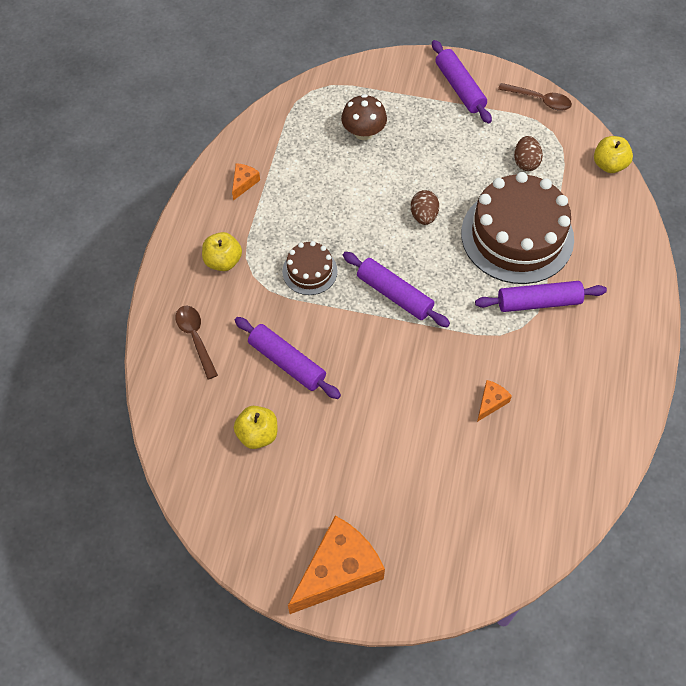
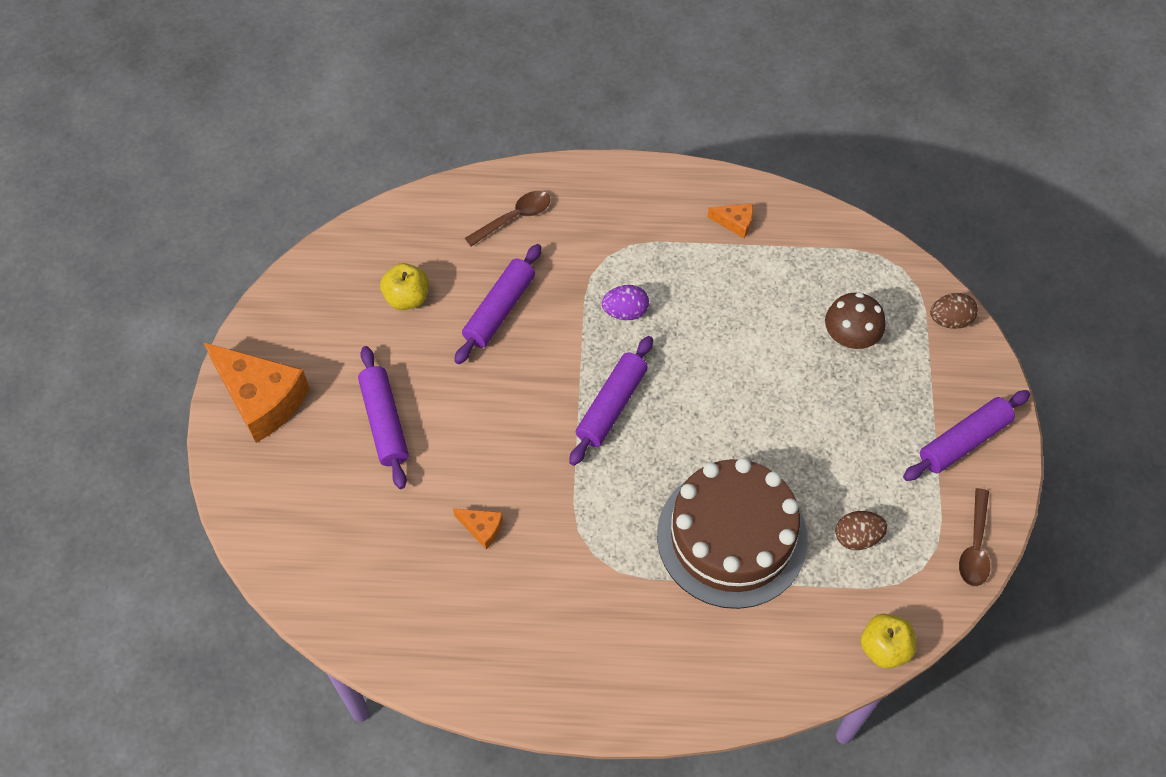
camera: 80 degrees right, 0 degrees up
yellow apple [202,232,242,271] -> none
brown cake [282,241,338,295] -> purple egg [602,285,649,320]
brown egg [411,190,439,225] -> brown egg moved to [930,293,978,329]
purple rolling pin [475,281,607,312] -> purple rolling pin moved to [358,346,409,489]

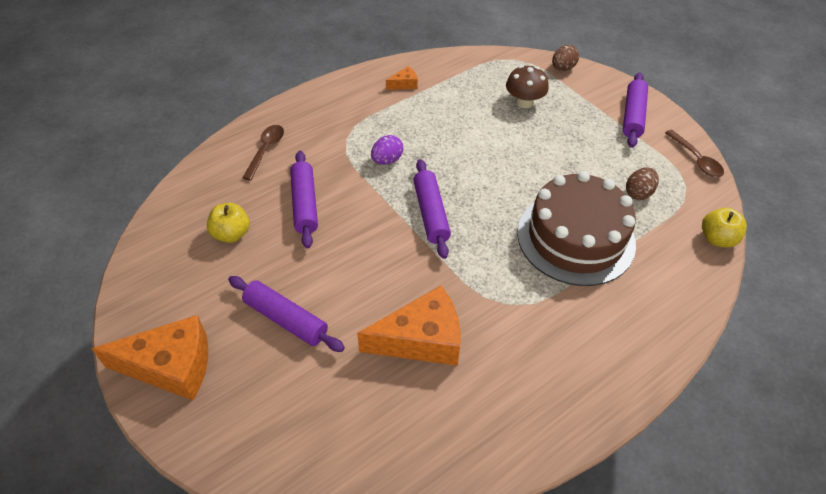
camera: 40 degrees left, 10 degrees down
orange cheese [453,509,503,549] -> orange cheese [357,286,461,366], size x2.26

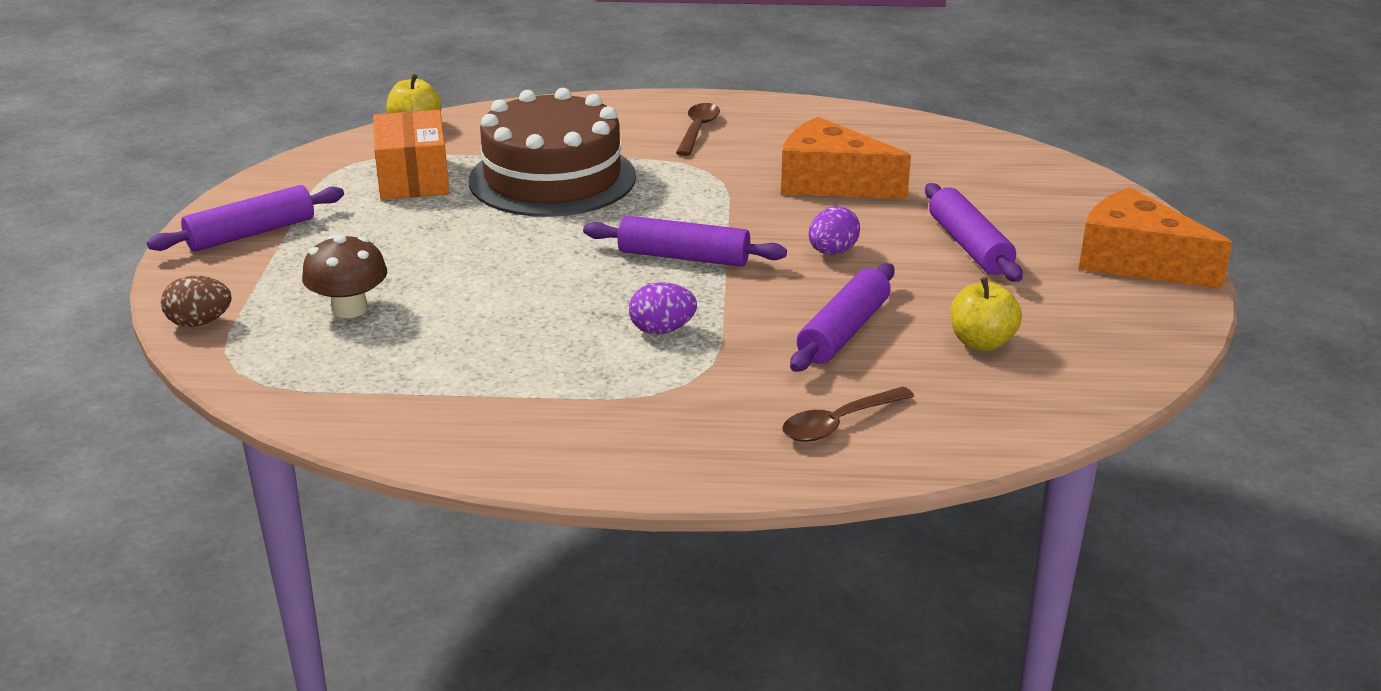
camera: 140 degrees left, 20 degrees down
orange cheese [386,66,418,90] -> none
purple rolling pin [413,159,451,259] -> purple rolling pin turned 75 degrees clockwise [583,215,787,267]
brown egg [626,167,659,200] -> orange box [373,110,449,200]
brown spoon [665,130,724,177] -> brown spoon moved to [676,103,720,156]
none -> purple egg [809,206,860,255]

